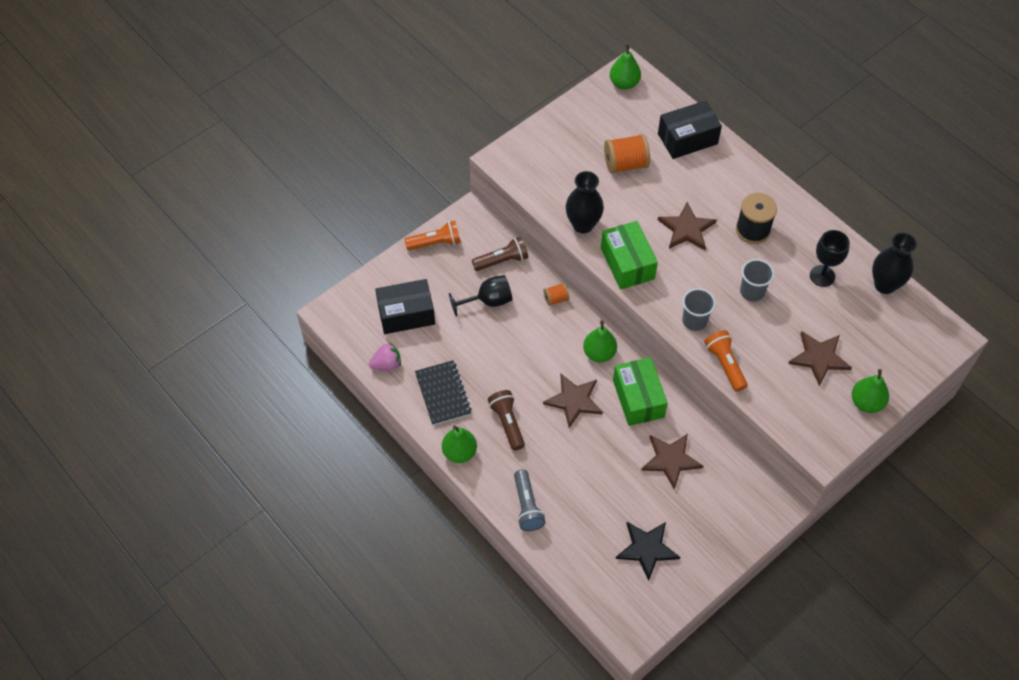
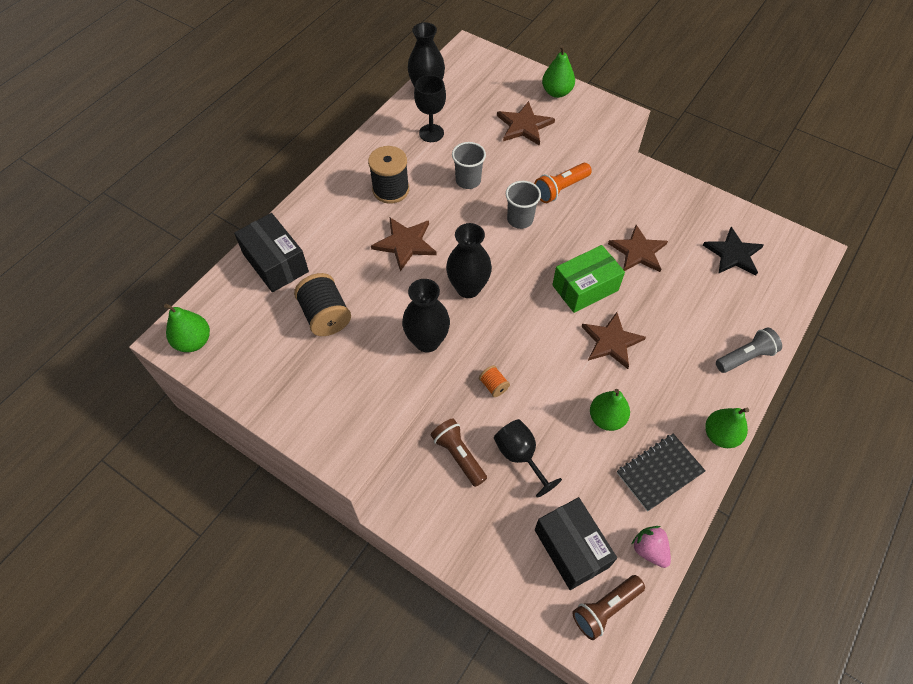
camera: 105 degrees left, 0 degrees up
orange flashlight [404,221,461,250] -> none
brown flashlight [488,390,525,451] -> brown flashlight moved to [572,575,645,640]
green pear [583,320,617,362] -> green pear moved to [590,389,630,431]
green box [601,221,658,290] -> black vase [446,223,492,298]
orange spool [604,134,650,174] -> black spool [294,273,351,336]

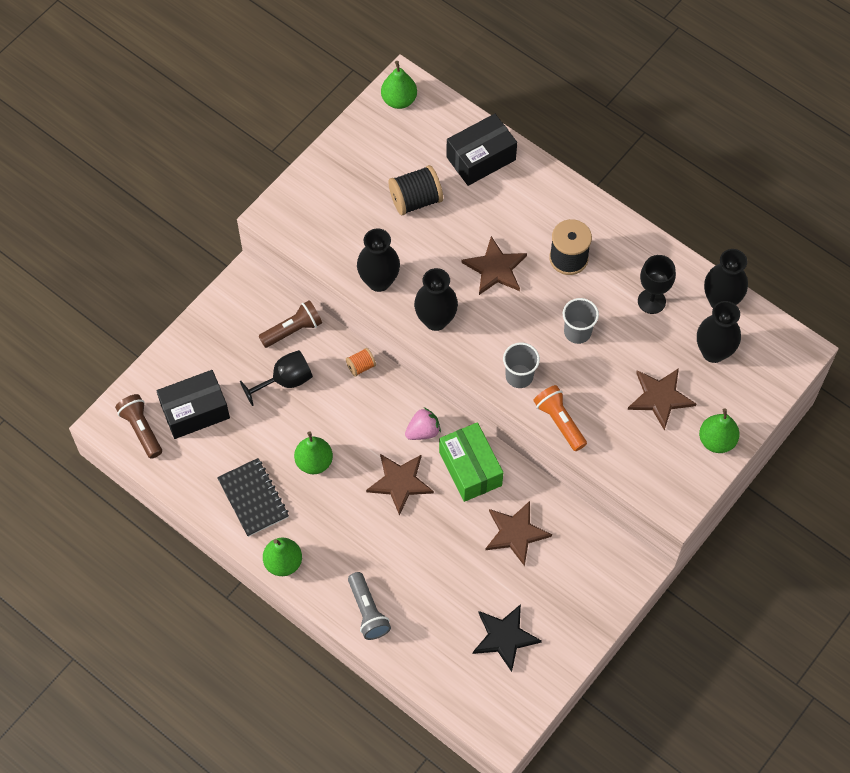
camera: 95 degrees right, 5 degrees up
pink strawberry [632,526,671,568] -> pink strawberry moved to [405,407,441,440]
none -> black vase [697,301,741,363]

